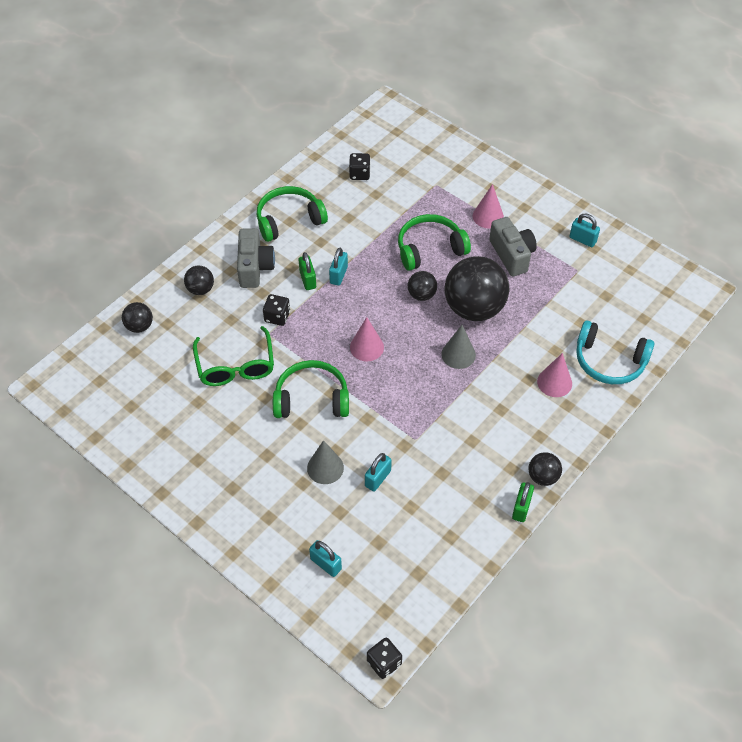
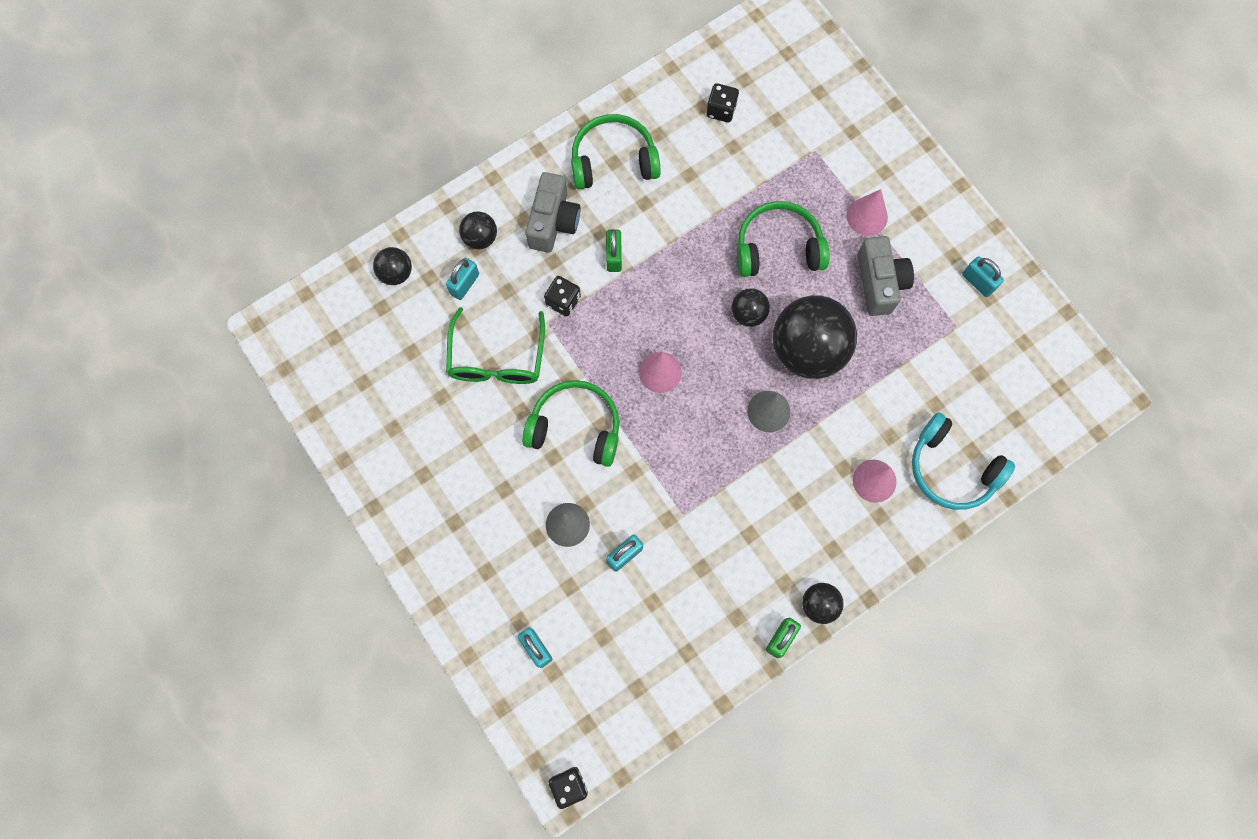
camera: 15 degrees right, 20 degrees up
turquoise padlock [329,247,348,286] -> turquoise padlock moved to [446,258,479,300]

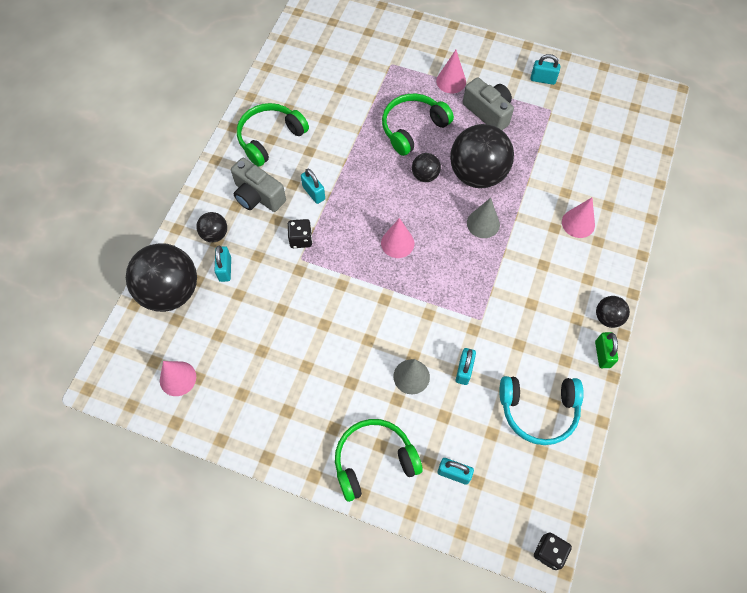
camera: 35 degrees left, 10 degrees down
black ball [373,247,412,285] -> black ball [126,243,197,312], size x2.13
green glasses [446,307,545,384] -> none
green headphones [522,380,619,467] -> green headphones moved to [335,419,423,502]
grey camera [525,172,581,253] -> grey camera turned 150 degrees clockwise [231,158,286,212]
green padlock [606,229,622,272] -> turquoise padlock [301,169,325,204]
black dice [706,83,739,122] -> none
turquoise headphones [912,412,1015,510] -> turquoise headphones moved to [499,376,584,445]
none -> pink cone [160,361,196,396]

